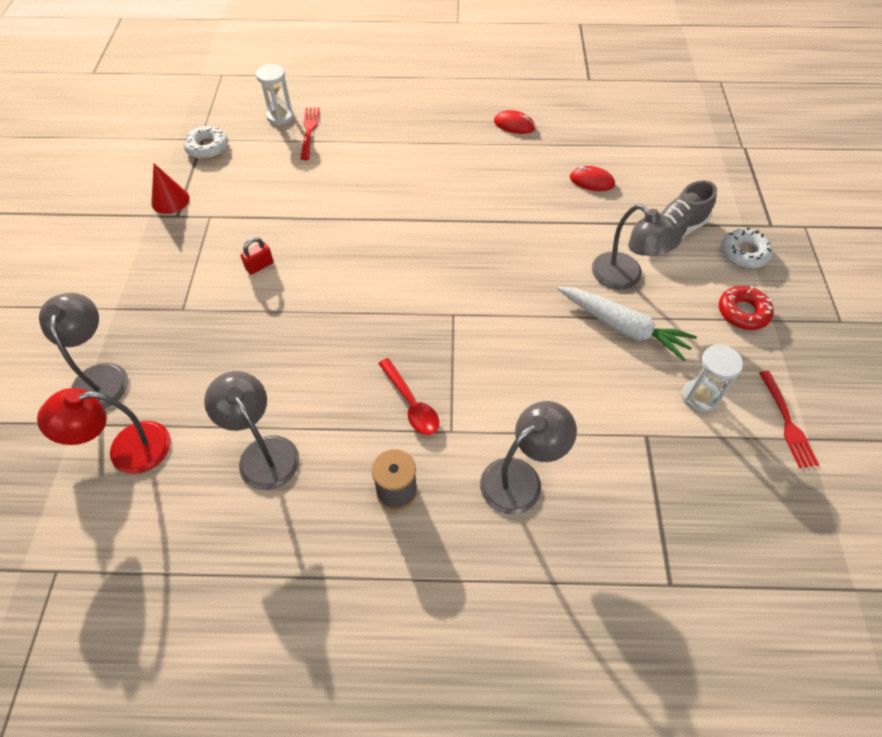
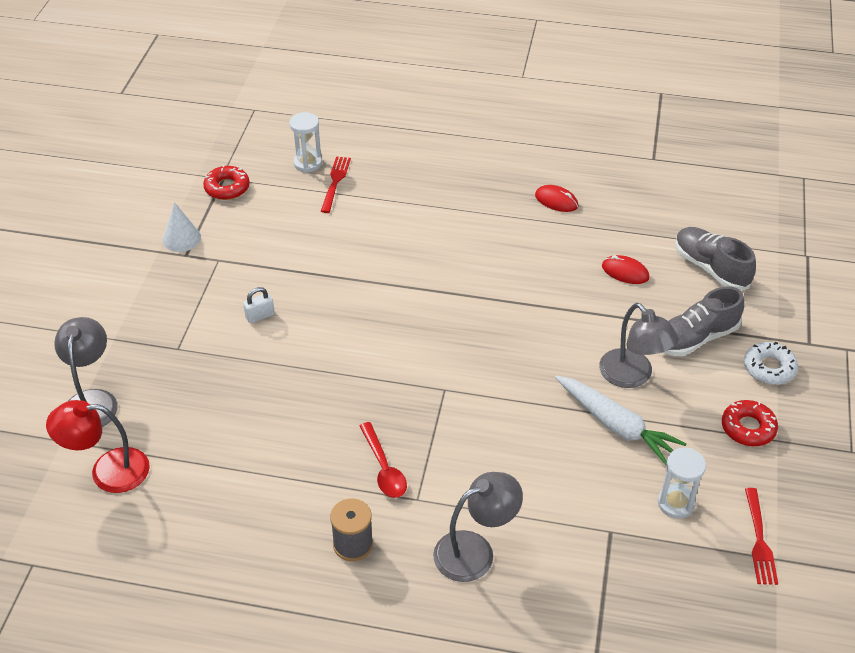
camera: 10 degrees right, 10 degrees down
red cone [151,164,190,214] -> white cone [162,202,201,252]
white donut [183,126,228,159] -> red donut [203,165,250,200]
grey lamp [204,371,300,490] -> none
red padlock [241,237,274,275] -> white padlock [243,287,275,323]
none -> grey shoe [675,227,756,290]

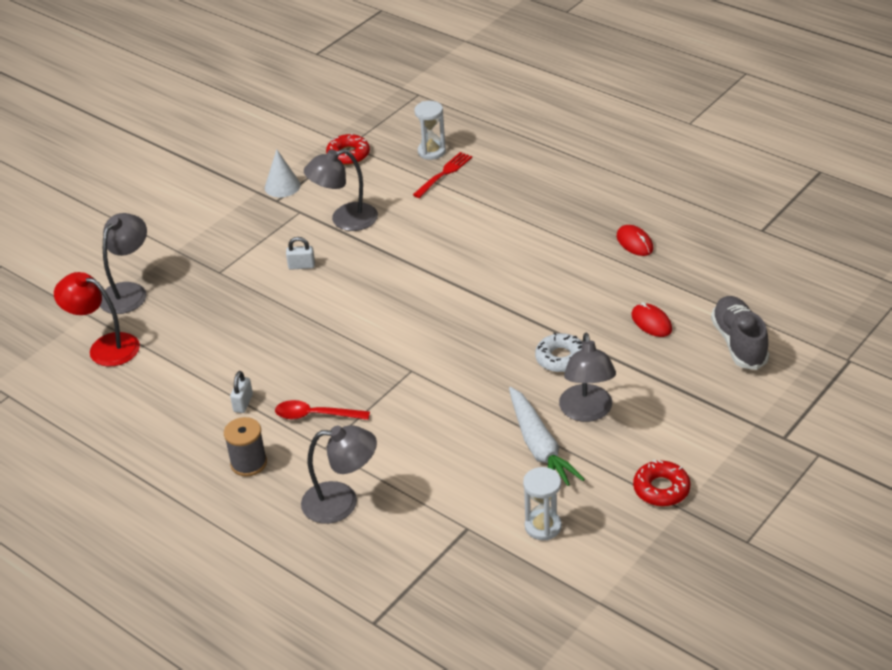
camera: 30 degrees right, 5 degrees down
red spoon [360,422,407,498] -> red spoon turned 90 degrees clockwise [275,400,370,420]
grey shoe [662,286,744,356] -> none
white donut [744,341,798,385] -> white donut moved to [535,332,582,373]
red fork [745,488,778,585] -> none
none -> white padlock [230,371,253,413]
none -> grey lamp [304,149,378,231]

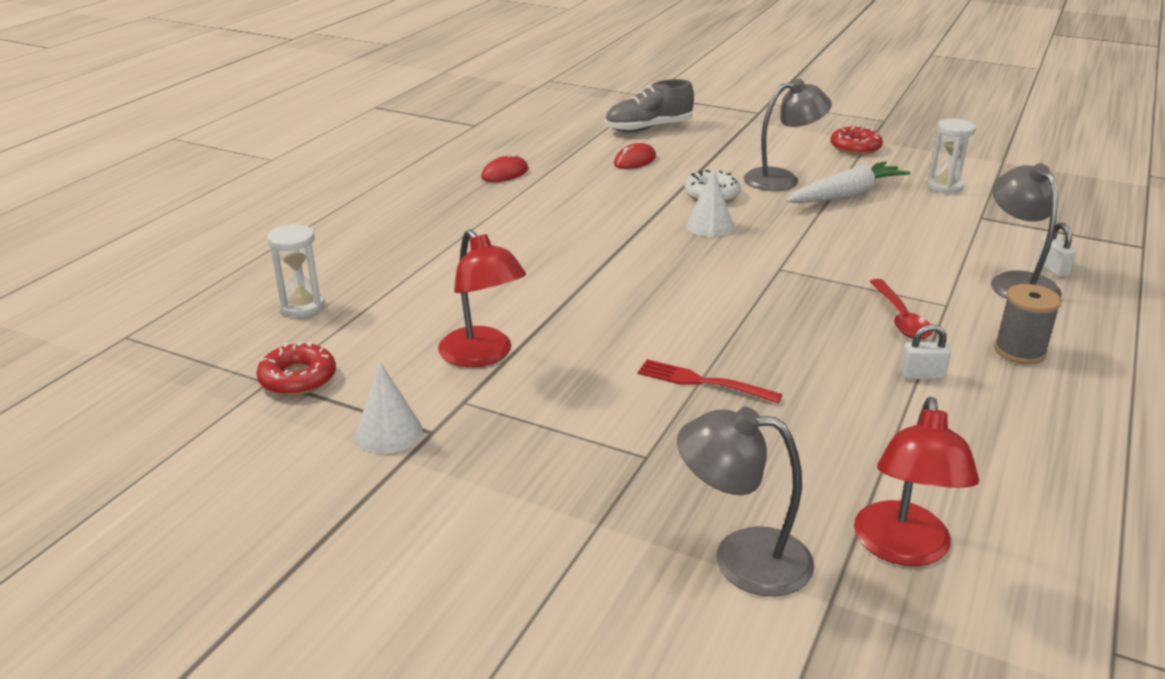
camera: 105 degrees left, 10 degrees down
white padlock [286,237,315,270] -> white padlock moved to [1037,223,1076,277]
grey lamp [304,149,378,231] -> red lamp [438,229,526,367]
red fork [413,152,472,198] -> red fork moved to [638,359,783,404]
none -> white cone [686,170,734,237]

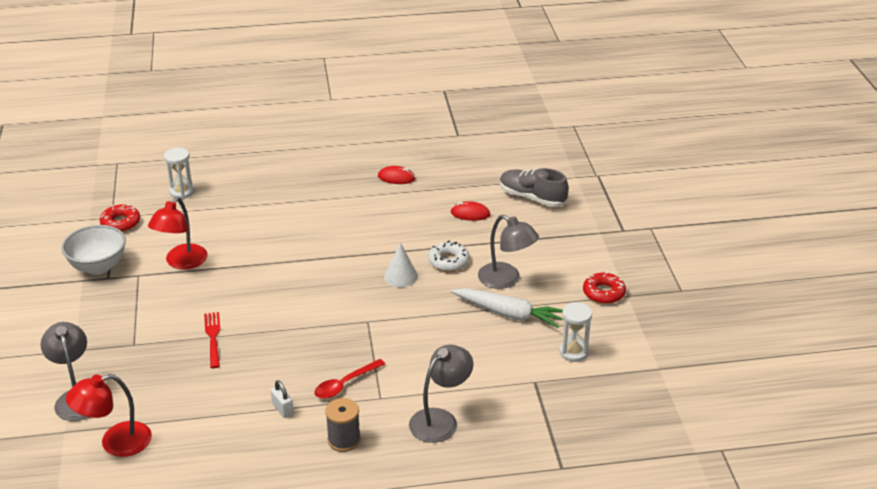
camera: 55 degrees right, 5 degrees up
white cone [355,362,423,454] -> white bowl [61,225,126,275]
white padlock [1037,223,1076,277] -> none

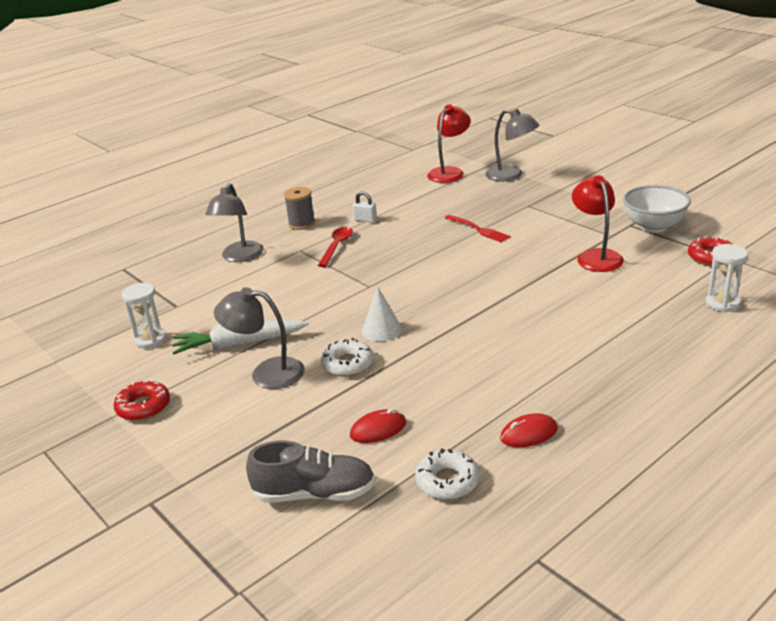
camera: 150 degrees right, 5 degrees down
none -> white donut [415,448,479,500]

